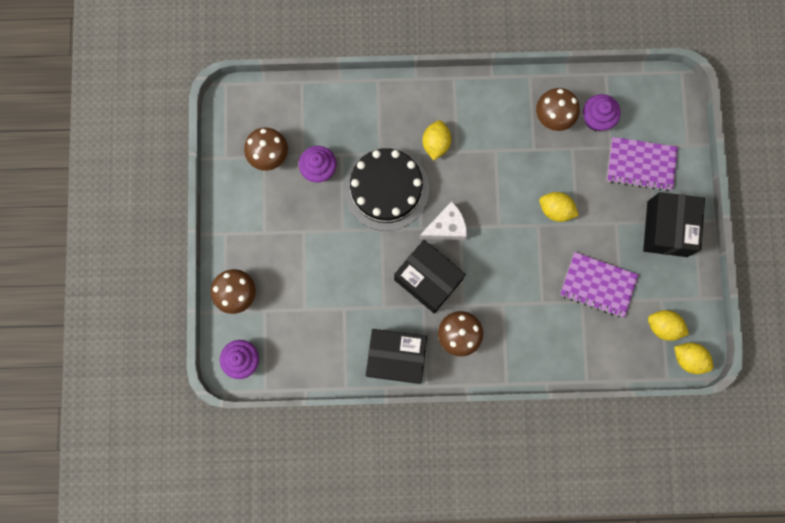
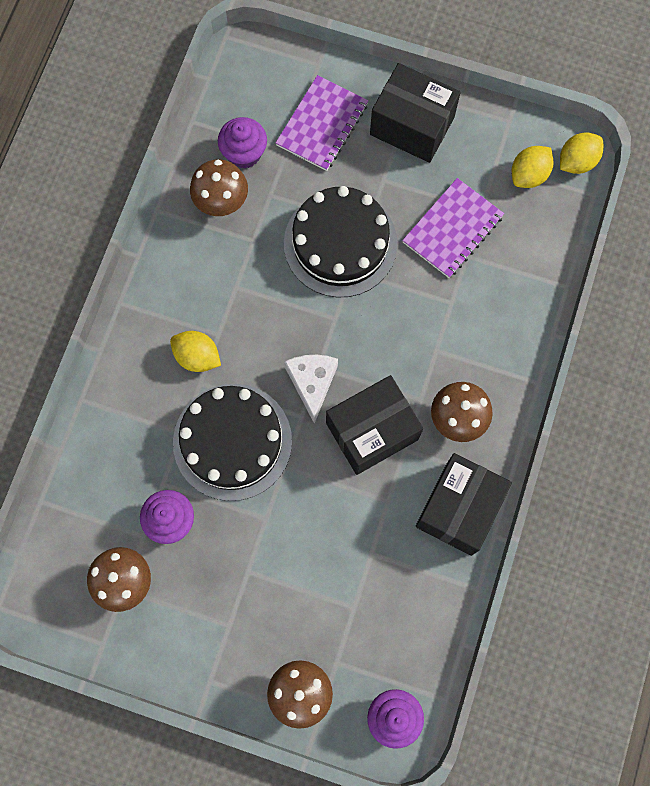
camera: 70 degrees left, 5 degrees down
yellow lemon [539,192,579,222] -> black cake [284,186,397,298]

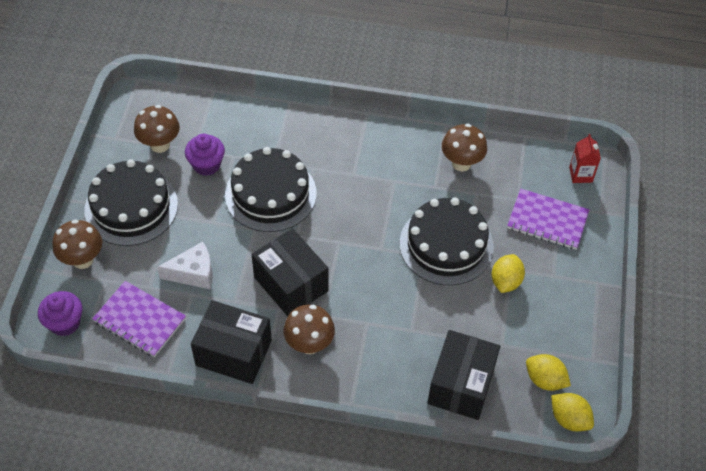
camera: 80 degrees right, 20 degrees down
yellow lemon [170,331,221,372] -> yellow lemon moved to [492,254,525,293]
purple cupcake [218,117,267,169] -> none
white cheese [284,355,338,424] -> white cheese moved to [157,242,213,289]
black box [370,63,461,163] -> black box moved to [427,330,500,420]
purple notebook [402,178,504,278] -> purple notebook moved to [92,281,186,357]
none -> black cake [85,159,178,246]
none -> red carton [569,134,601,183]

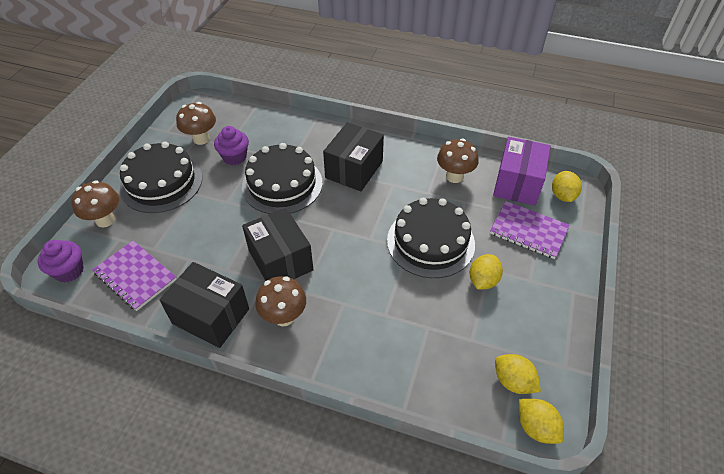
camera: 10 degrees right, 5 degrees down
white cheese [157,242,213,289] -> none
black box [427,330,500,420] -> black box moved to [323,122,384,191]
red carton [569,134,601,183] -> yellow lemon [552,171,582,202]
none -> purple box [493,137,551,206]

